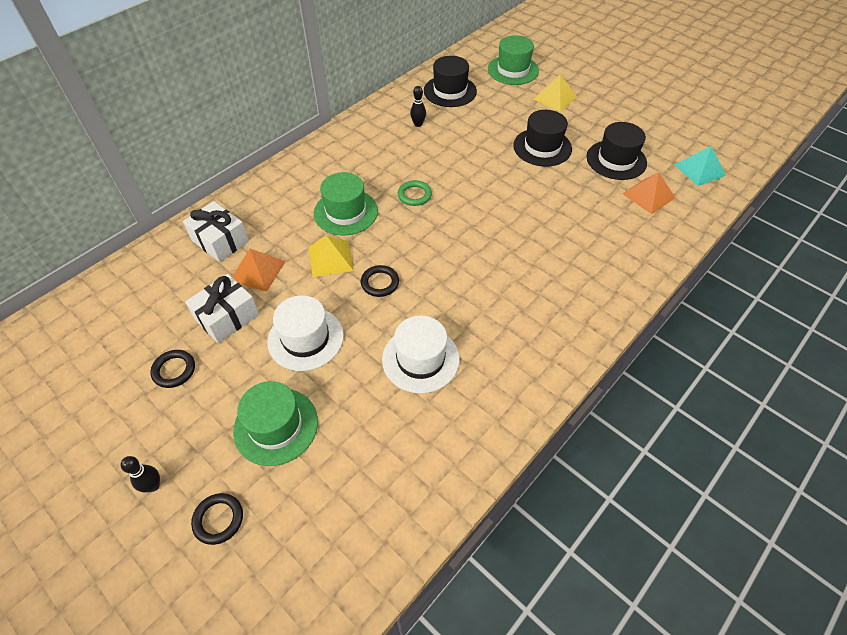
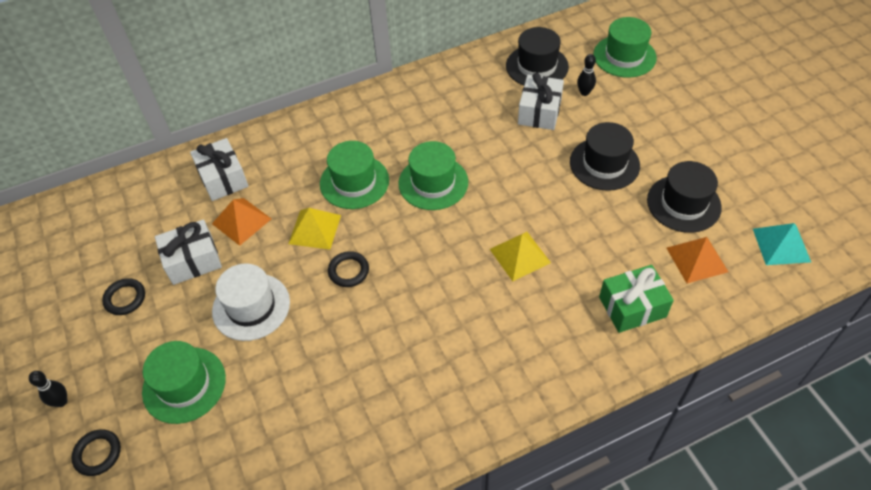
camera: 25 degrees right, 0 degrees up
white hat [382,315,460,393] -> none
green ring [398,180,432,206] -> green hat [398,141,468,210]
black bowling pin [410,86,426,127] -> black bowling pin moved to [577,54,596,96]
yellow pyramid [533,74,577,112] -> yellow pyramid moved to [490,232,551,281]
none -> white gift [518,73,564,130]
none -> green gift [599,265,674,333]

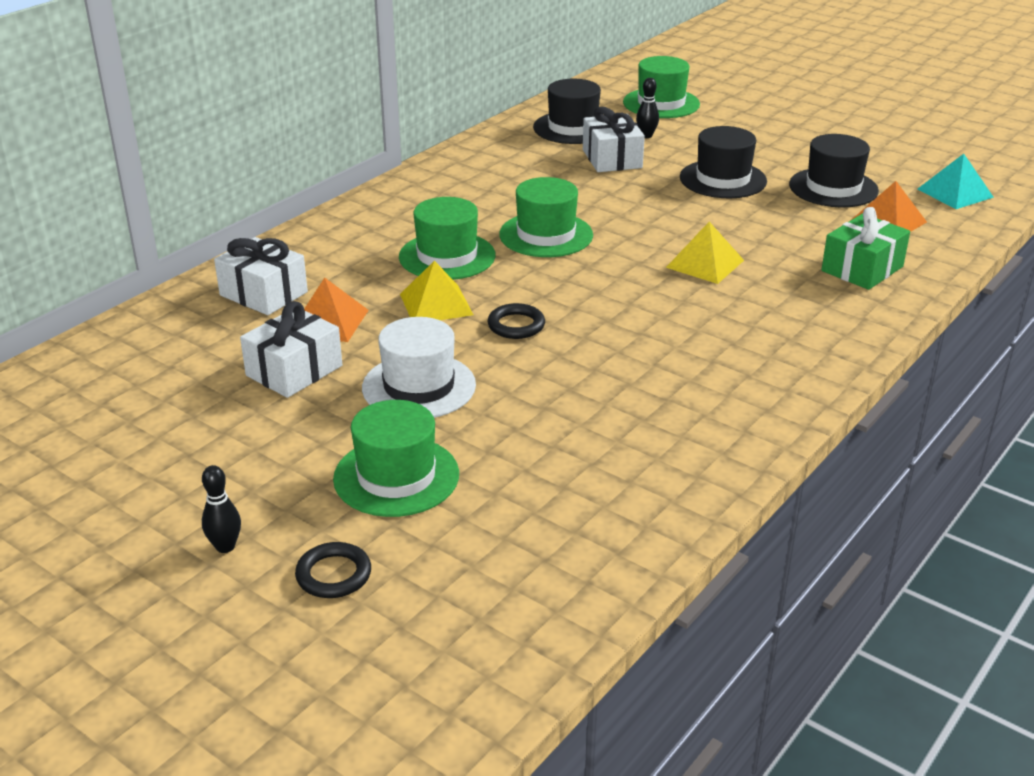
camera: 30 degrees left, 20 degrees down
black ring [102,278,145,315] -> none

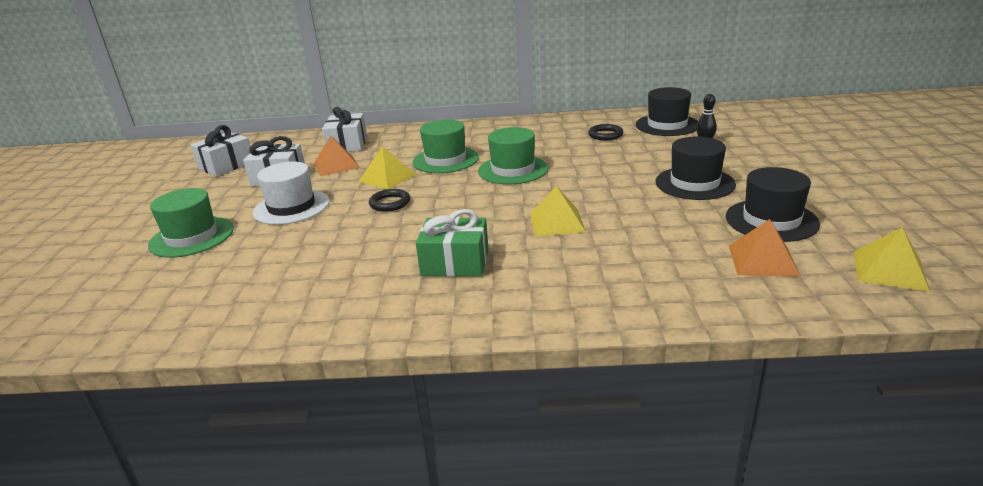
camera: 55 degrees right, 5 degrees down
black bowling pin [202,465,241,553] -> none
black ring [295,542,371,598] -> black ring moved to [588,124,623,140]
white gift [583,107,645,172] -> white gift moved to [191,125,250,177]
green hat [623,56,700,118] -> none
green gift [821,207,910,290] -> green gift moved to [416,209,489,277]
turquoise pyramid [918,154,994,209] -> yellow pyramid [854,227,930,292]

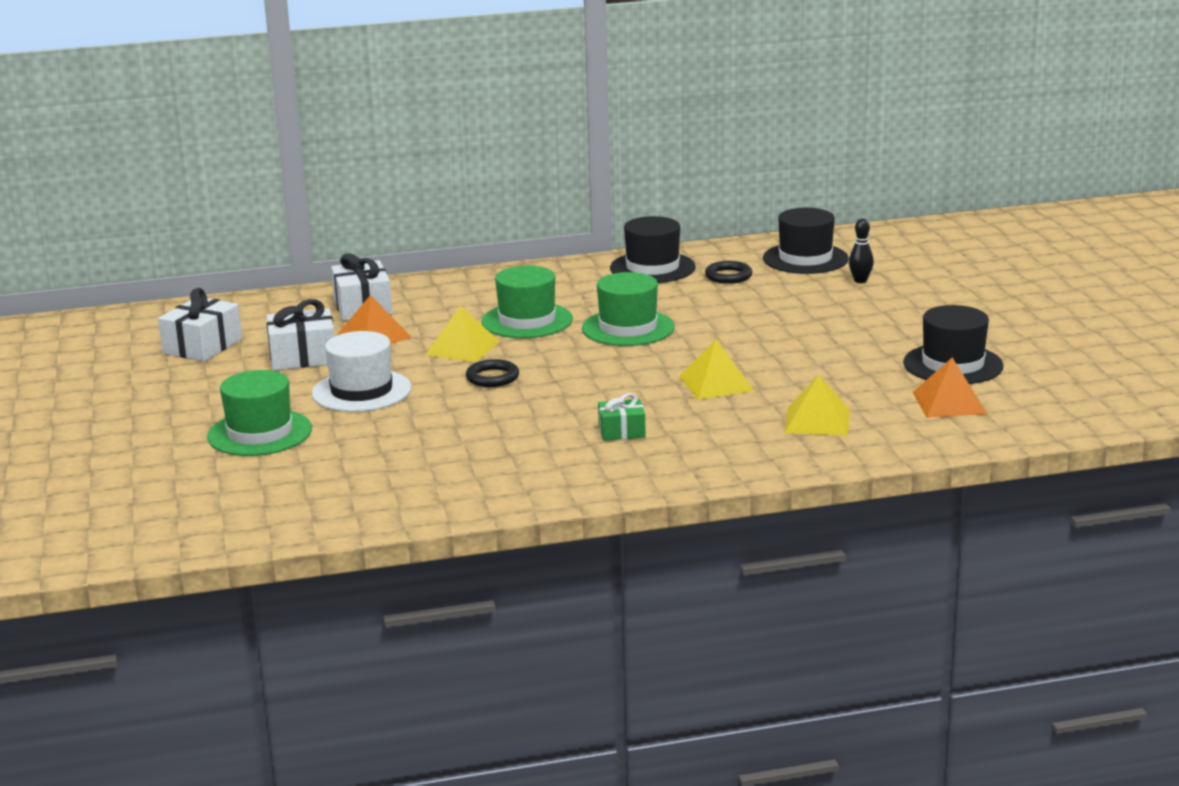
camera: 15 degrees left, 5 degrees down
green gift [416,209,489,277] -> green gift [598,393,646,441], size x0.61
black hat [656,137,736,200] -> black hat moved to [610,216,696,283]
yellow pyramid [854,227,930,292] -> yellow pyramid moved to [785,375,850,436]

